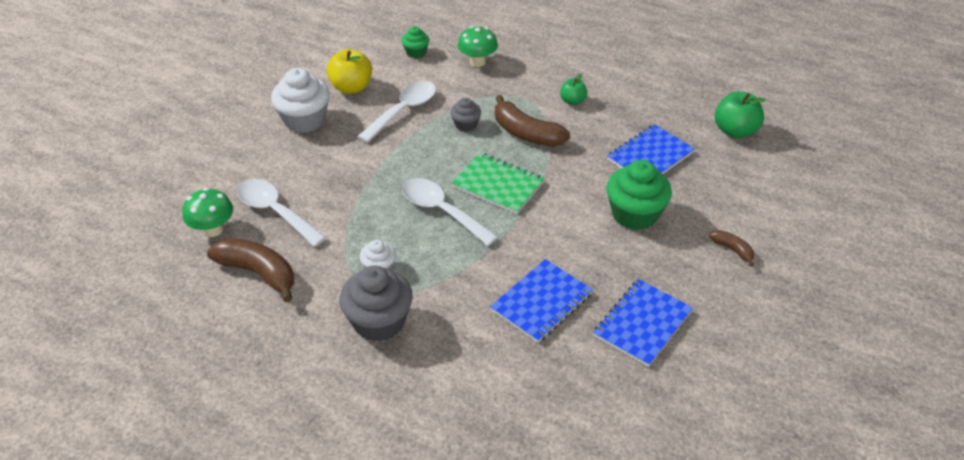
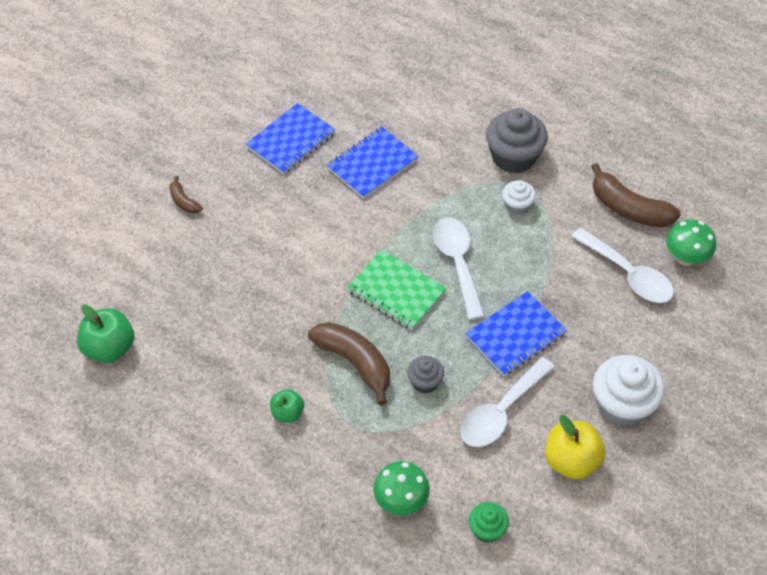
camera: 175 degrees left, 10 degrees up
white spoon [402,178,498,246] -> white spoon turned 150 degrees counterclockwise [433,218,485,320]
green cupcake [606,160,672,230] -> none
blue notebook [607,124,695,174] -> blue notebook moved to [465,291,567,376]

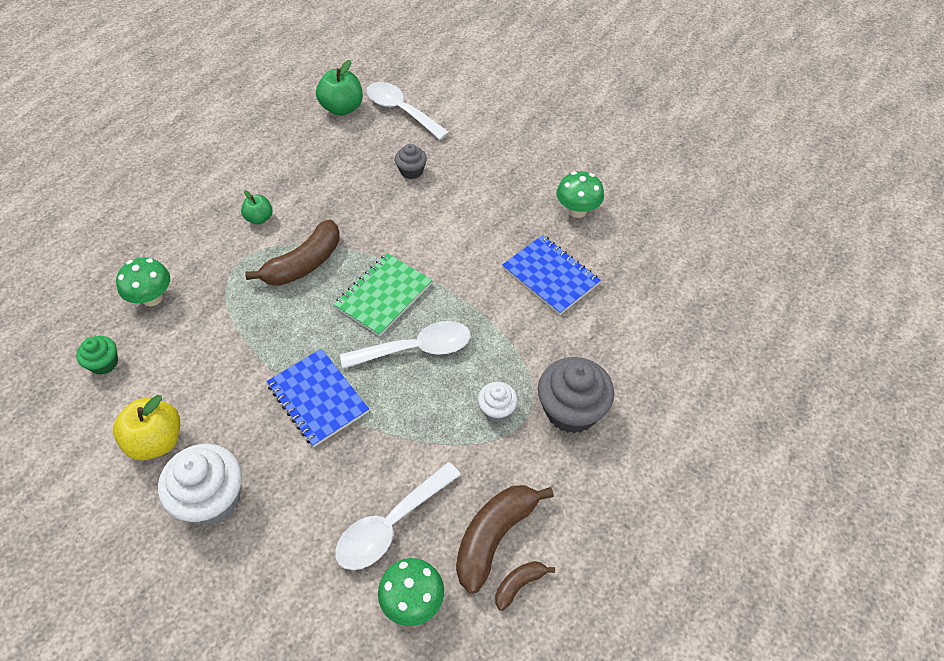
camera: 90 degrees right, 0 degrees up
brown banana [169,176,203,214] -> brown banana moved to [495,561,555,611]
blue notebook [246,103,336,174] -> green mushroom [556,171,604,218]
grey cupcake [407,356,444,394] -> grey cupcake moved to [395,144,427,179]
white spoon [461,357,555,447] -> white spoon moved to [367,82,450,140]

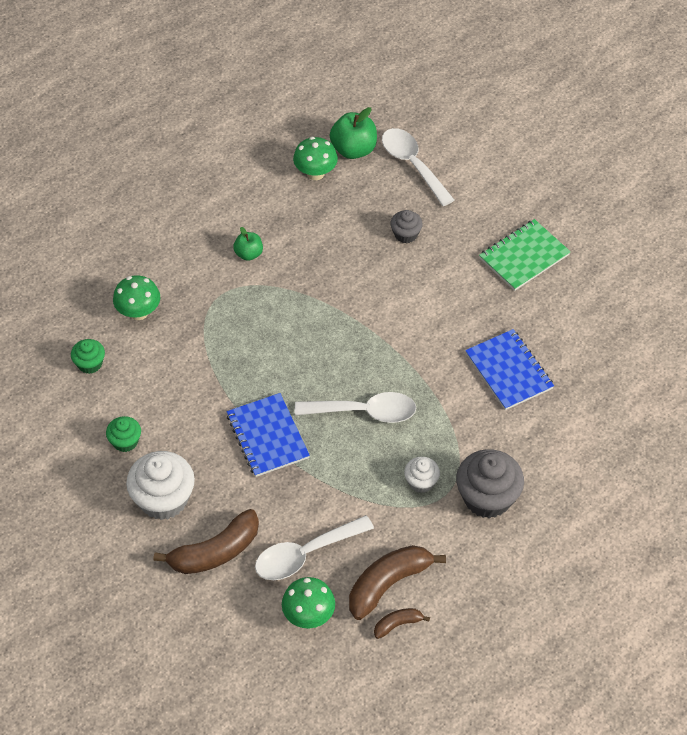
camera: 15 degrees right, 0 degrees up
yellow apple [113,395,180,461] -> green cupcake [106,416,141,452]
brown banana [245,220,340,286] -> brown banana moved to [154,509,259,574]
green notebook [334,253,432,336] -> green notebook moved to [479,219,571,291]
green mushroom [556,171,604,218] -> green mushroom moved to [293,137,338,180]

